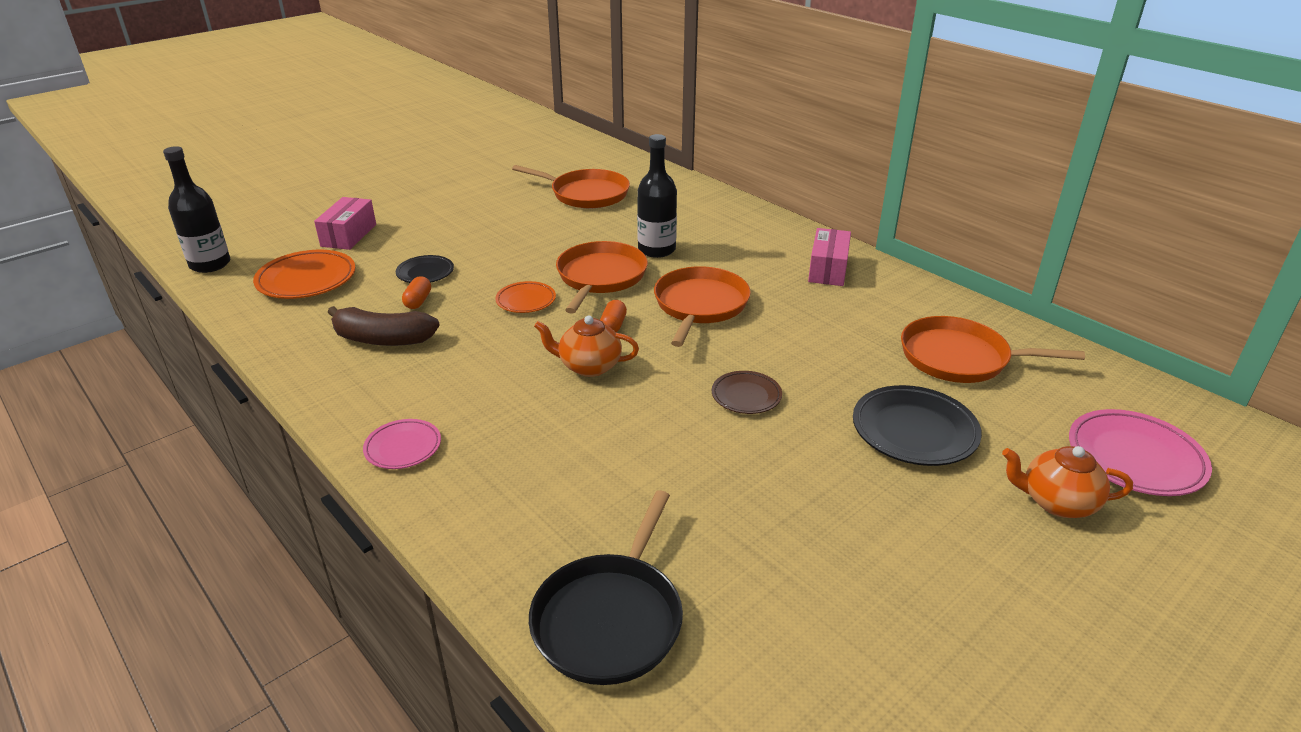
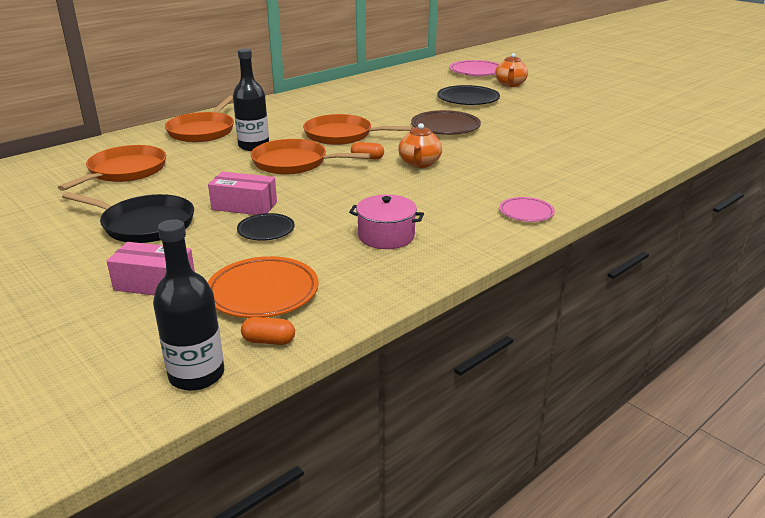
camera: 90 degrees left, 5 degrees down
brown banana [328,306,440,346] -> pink pot [349,195,424,249]
orange capsule [402,276,431,309] -> orange capsule moved to [241,317,295,345]
orange plate [495,281,556,313] -> none
black pan [529,490,683,685] -> black pan moved to [62,192,194,243]
brown plate [712,371,782,414] -> brown plate [411,110,481,135], size x1.68
pink box [808,228,851,286] -> pink box moved to [208,172,277,215]
orange pan [901,316,1085,383] -> orange pan moved to [165,96,234,142]

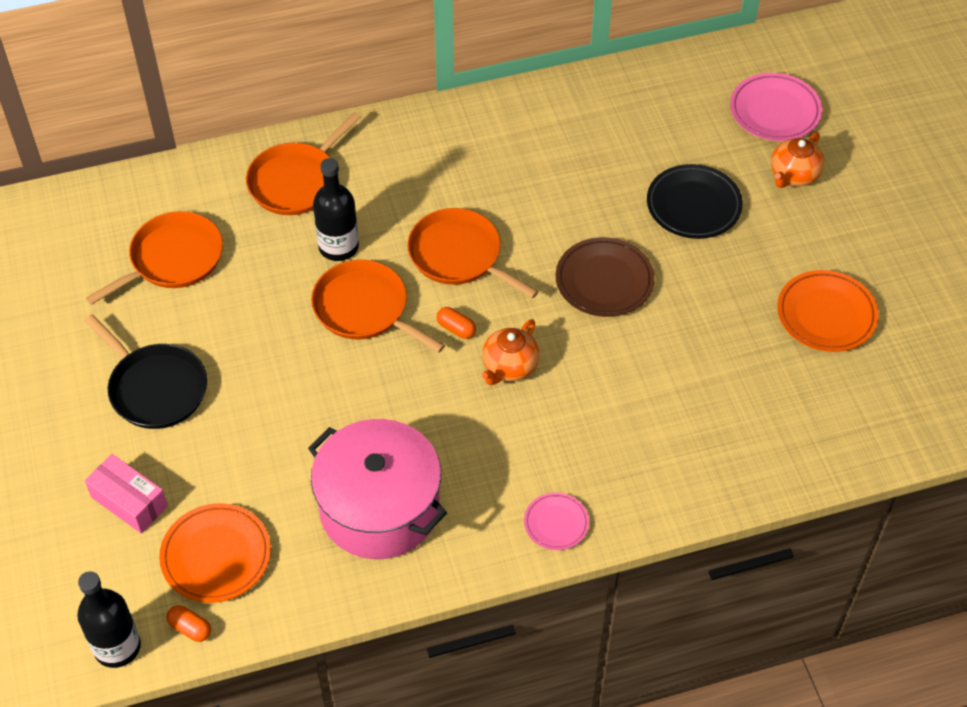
camera: 25 degrees right, 25 degrees up
pink box [208,172,277,215] -> none
black plate [237,213,295,241] -> none
pink pot [349,195,424,249] -> pink pot [308,419,447,559], size x1.89
none -> orange plate [777,270,879,352]

